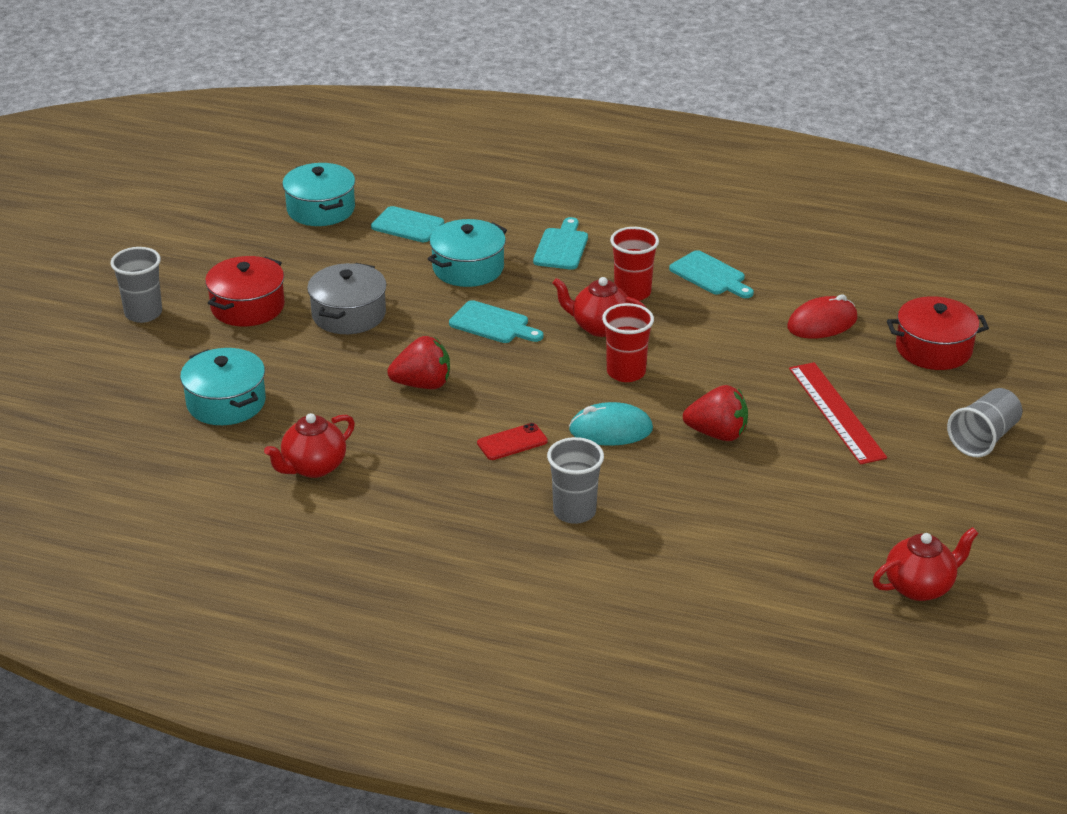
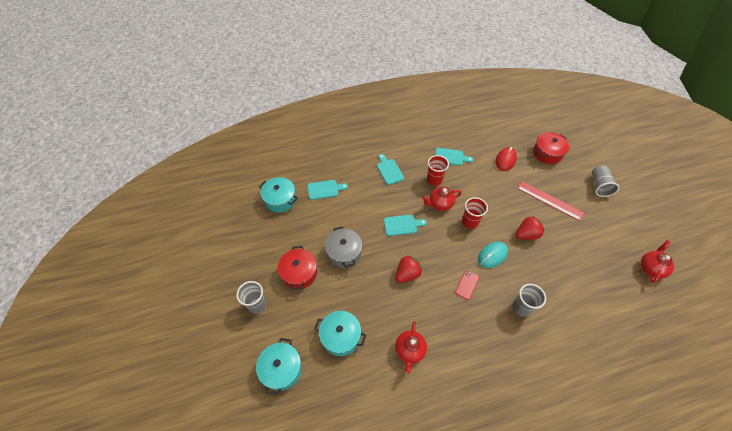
camera: 35 degrees left, 20 degrees up
turquoise pot [428,219,507,287] -> turquoise pot moved to [256,338,302,396]

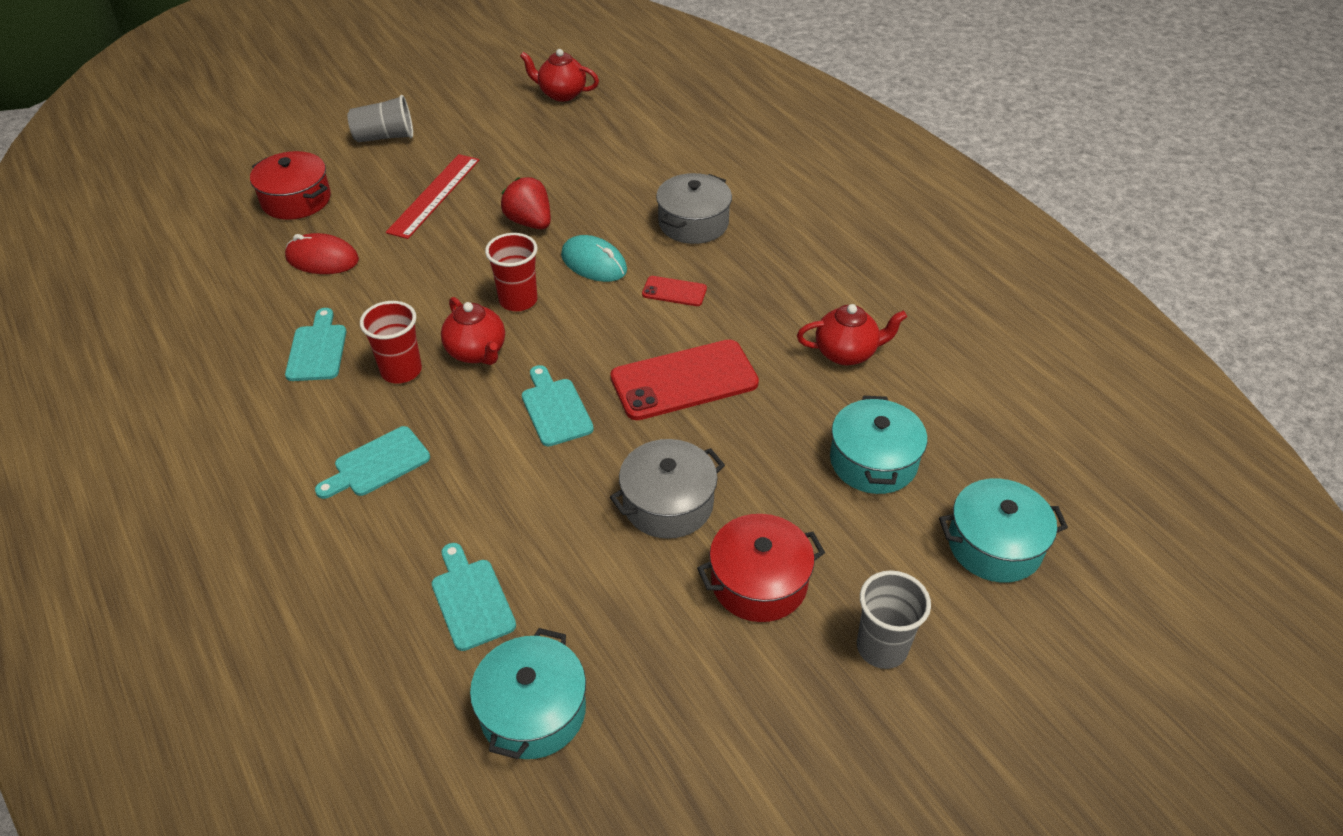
camera: 105 degrees left, 10 degrees down
red strawberry [395,255,422,283] -> red phone [610,339,759,420]
grey cup [512,284,546,316] -> grey pot [656,173,732,244]

